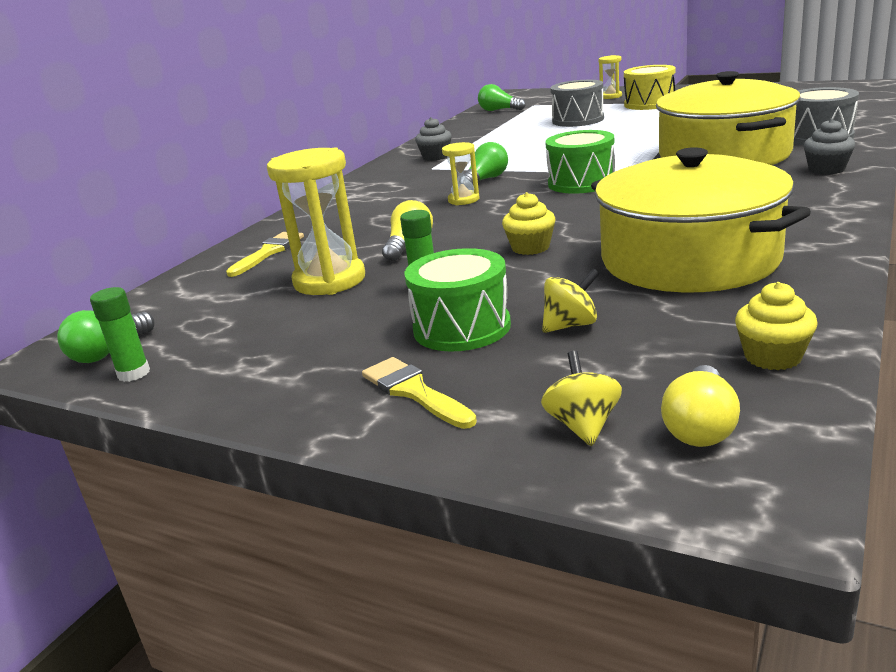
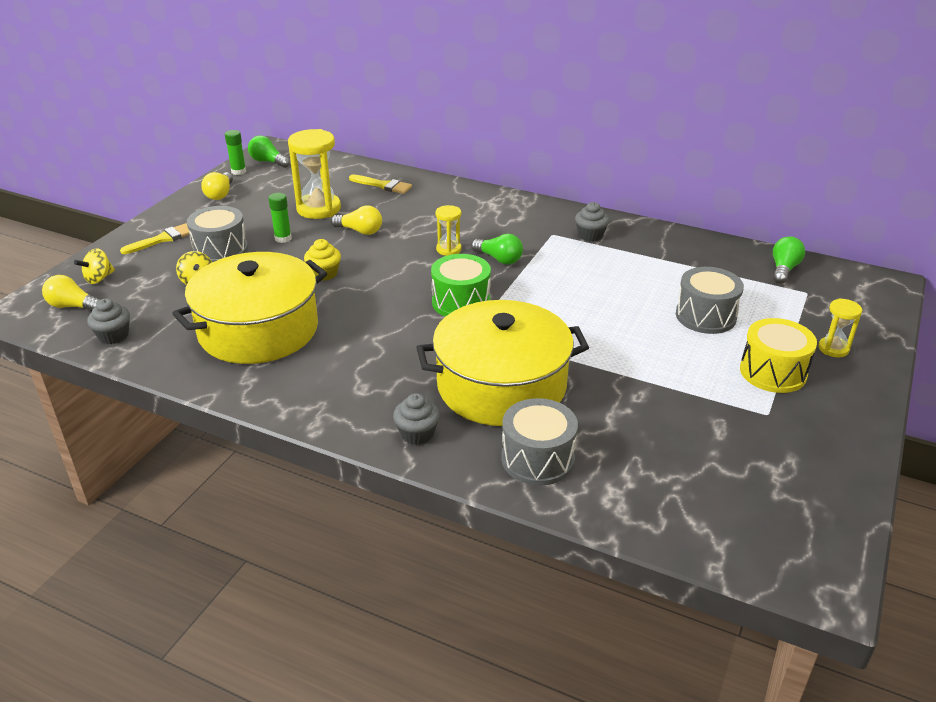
camera: 85 degrees right, 10 degrees up
green drum [404,248,511,352] -> grey drum [187,206,248,262]
yellow spinning top [541,351,622,446] -> yellow spinning top turned 135 degrees clockwise [74,248,115,284]
yellow cupcake [735,282,818,370] -> grey cupcake [87,299,130,344]
none -> yellow light bulb [201,172,233,200]

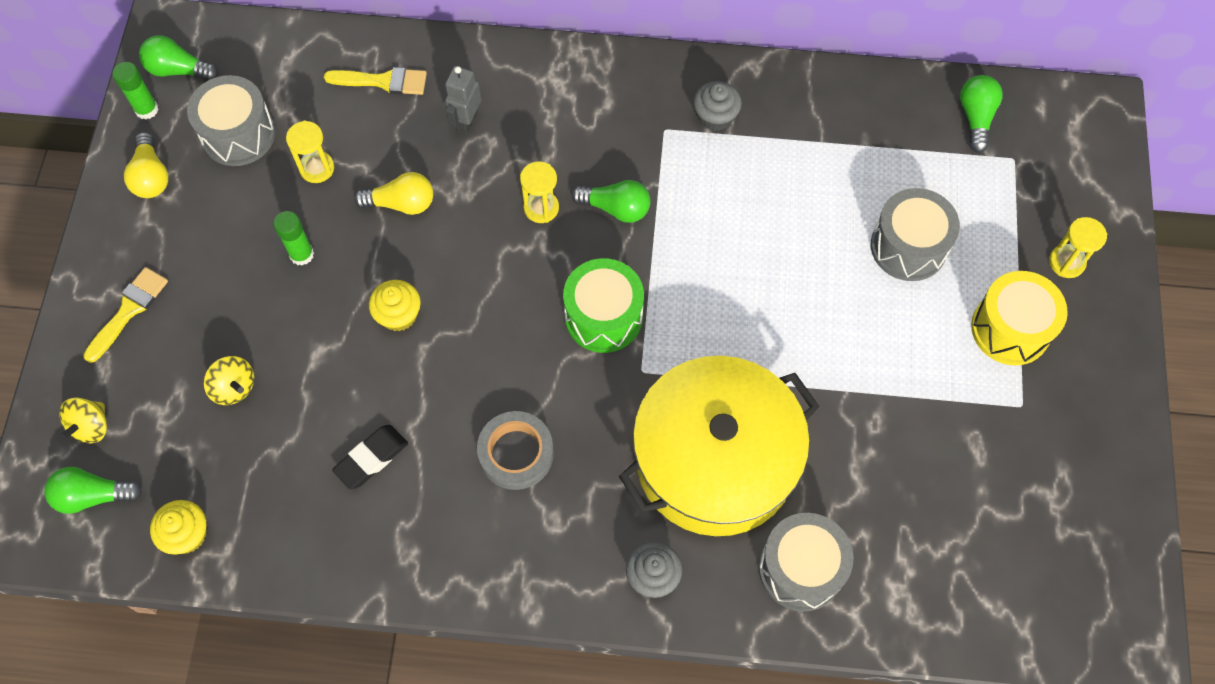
camera: 20 degrees left, 30 degrees up
yellow light bulb [42,275,101,311] -> green light bulb [44,467,142,514]
grey cupcake [87,299,130,344] -> yellow cupcake [150,500,207,555]
yellow pot [172,252,327,364] -> black eraser [332,425,408,489]
grey drum [187,206,248,262] -> grey drum moved to [187,75,275,166]
yellow hourglass [288,129,341,219] -> yellow hourglass [286,121,334,183], size x0.53
none -> grey robot [445,66,481,135]
none -> grey tape [477,411,554,490]

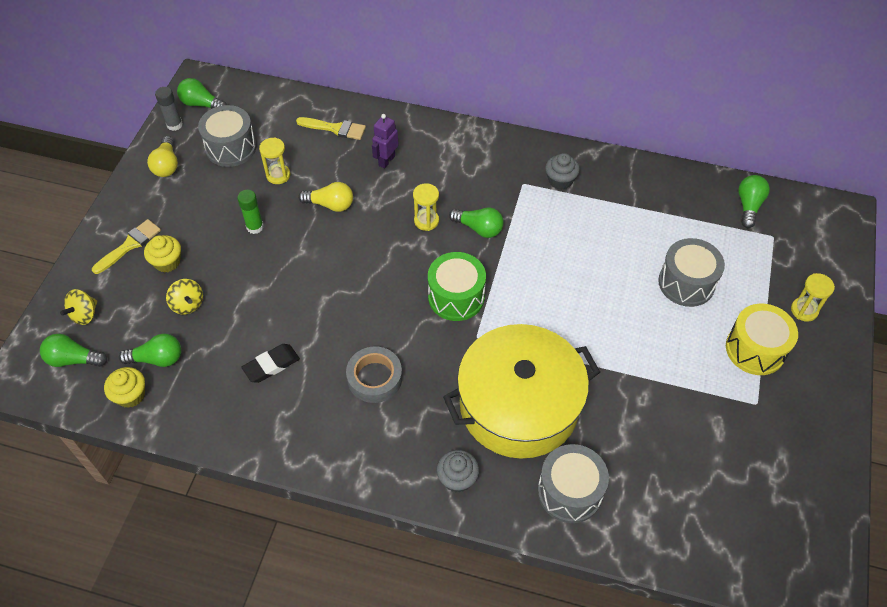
camera: 10 degrees right, 10 degrees down
green glue stick [112,62,159,120] -> grey glue stick [155,87,183,131]
yellow cupcake [369,280,421,331] -> yellow cupcake moved to [144,235,181,273]
grey robot [445,66,481,135] -> purple robot [372,114,399,169]
none -> green light bulb [119,334,181,367]

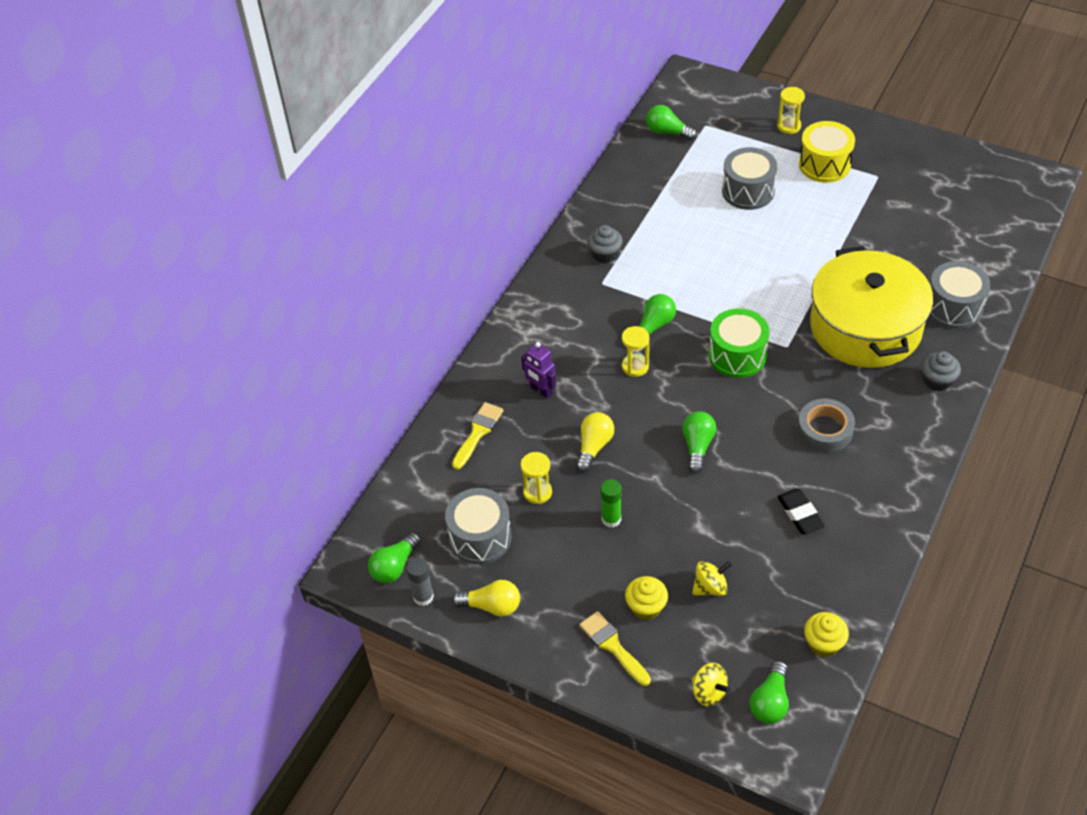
camera: 75 degrees left, 5 degrees down
green light bulb [119,334,181,367] -> green light bulb moved to [682,411,716,473]

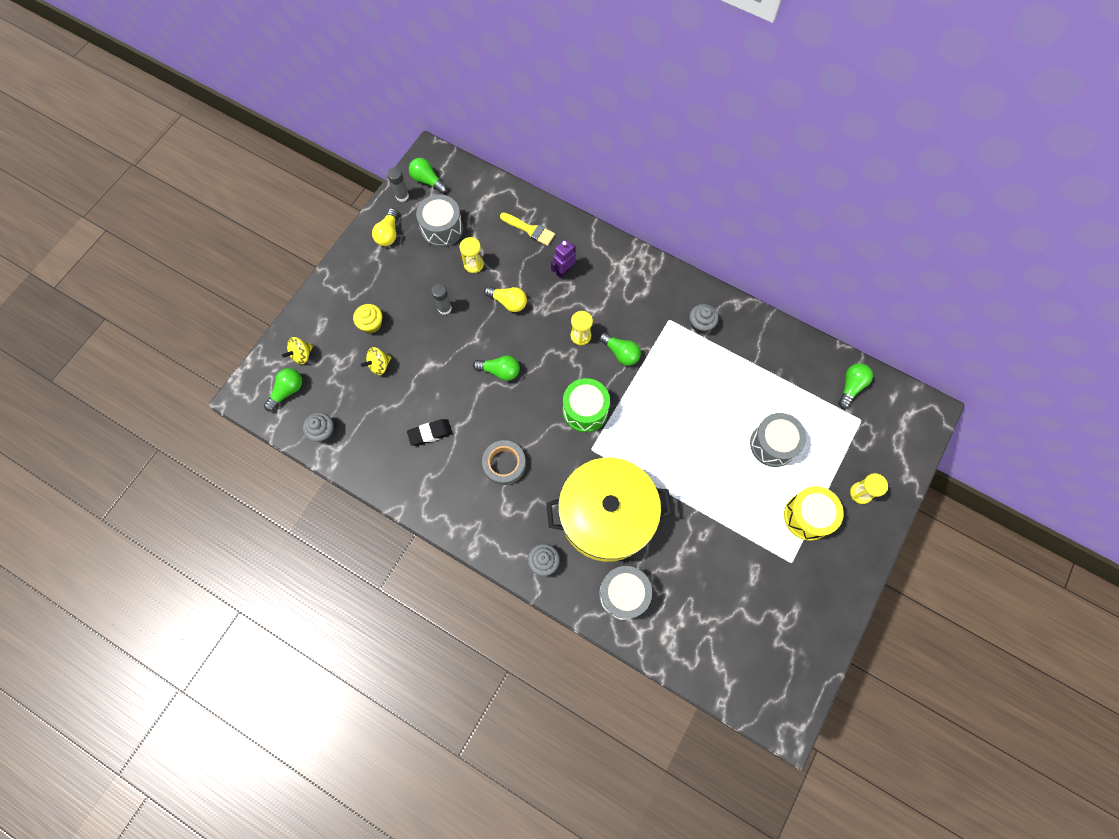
camera: 90 degrees right, 20 degrees up
yellow brush [579,611,651,686] -> none
green glue stick [600,479,622,527] -> grey glue stick [432,284,452,315]
yellow spinning top [692,561,732,596] -> yellow spinning top turned 75 degrees clockwise [361,347,392,375]
green light bulb [750,661,789,724] -> green light bulb turned 105 degrees clockwise [264,368,302,412]
yellow cupcake [804,612,849,657] -> grey cupcake [303,412,334,442]

